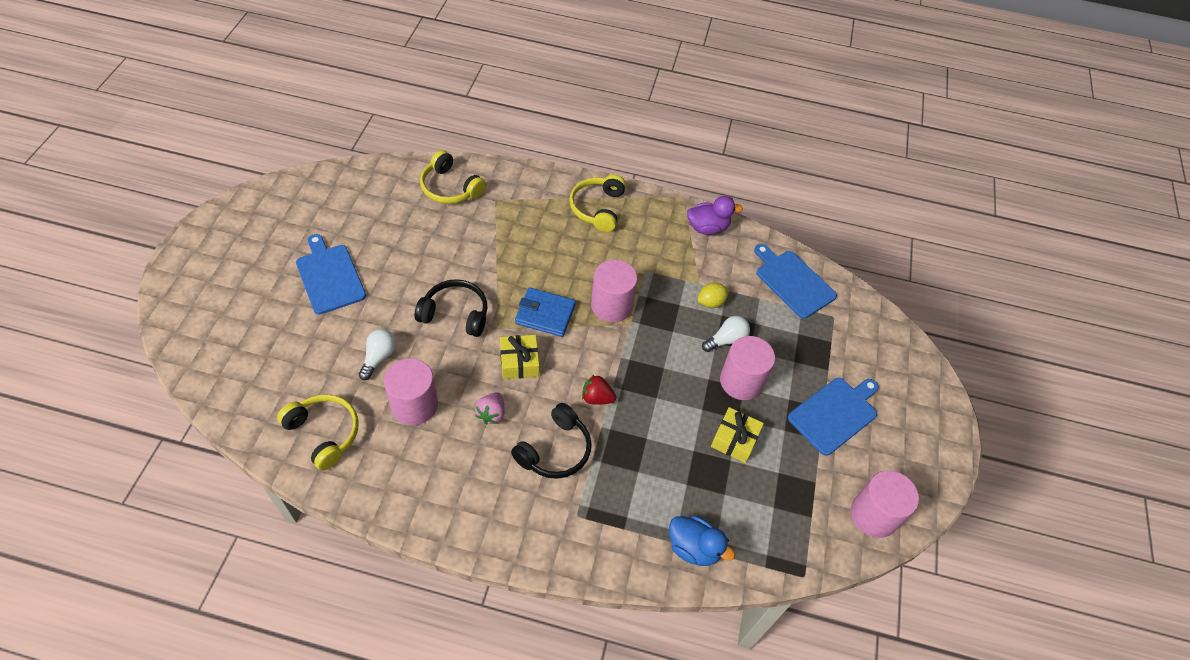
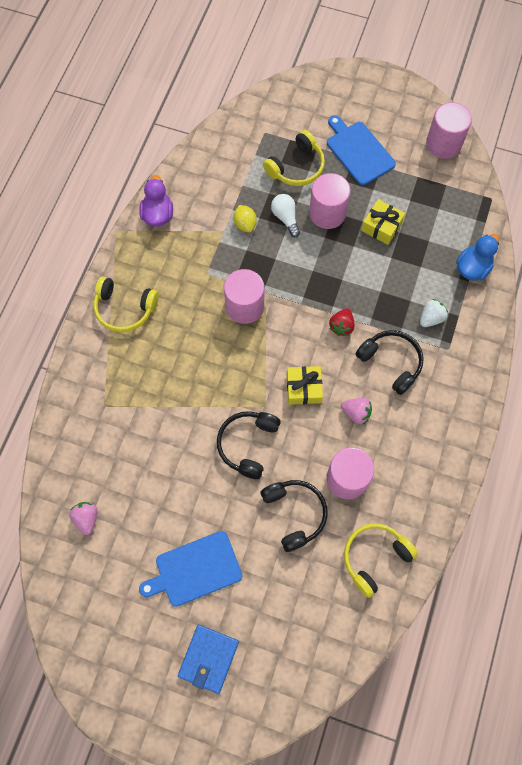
camera: 80 degrees left, 15 degrees up
white light bulb [359,329,396,380] -> black headphones [260,480,328,552]
yellow headphones [420,150,486,204] -> yellow headphones moved to [263,130,325,186]
blue wallet [515,287,576,337] -> blue wallet moved to [178,624,239,694]
blue cutting board [754,244,837,319] -> none
none -> pink strawberry [69,502,98,535]
none -> white strawberry [420,299,448,327]

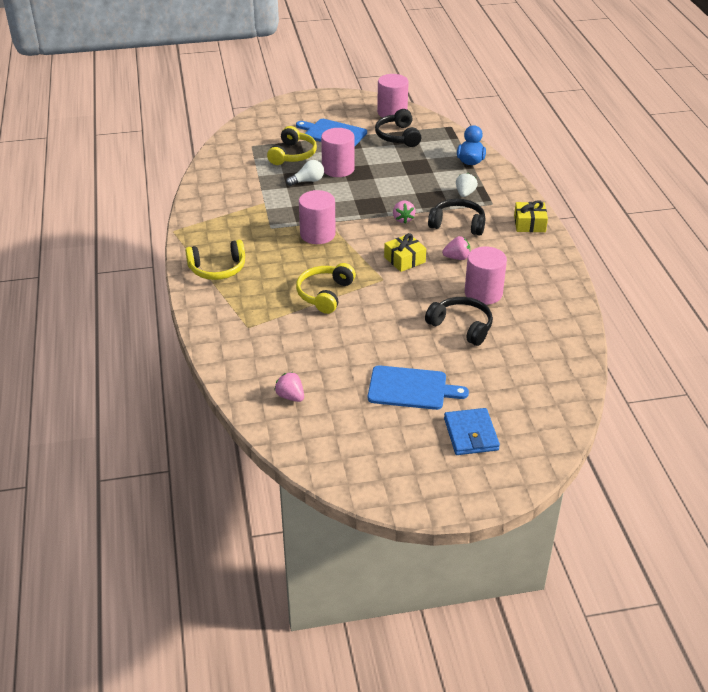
camera: 30 degrees left, 30 degrees down
purple duck [139,175,173,227] -> none
blue cutting board [139,531,242,607] -> blue cutting board turned 120 degrees counterclockwise [368,365,469,410]
black headphones [217,411,281,479] -> black headphones moved to [375,109,421,147]
yellow lemon [234,205,257,233] -> none
white light bulb [271,194,300,237] -> white light bulb turned 120 degrees clockwise [286,160,324,186]
red strawberry [329,308,355,336] -> pink strawberry [393,200,416,223]
yellow headphones [344,524,418,598] -> yellow headphones moved to [296,263,356,314]
yellow gift [361,199,405,245] -> yellow gift moved to [514,200,548,232]

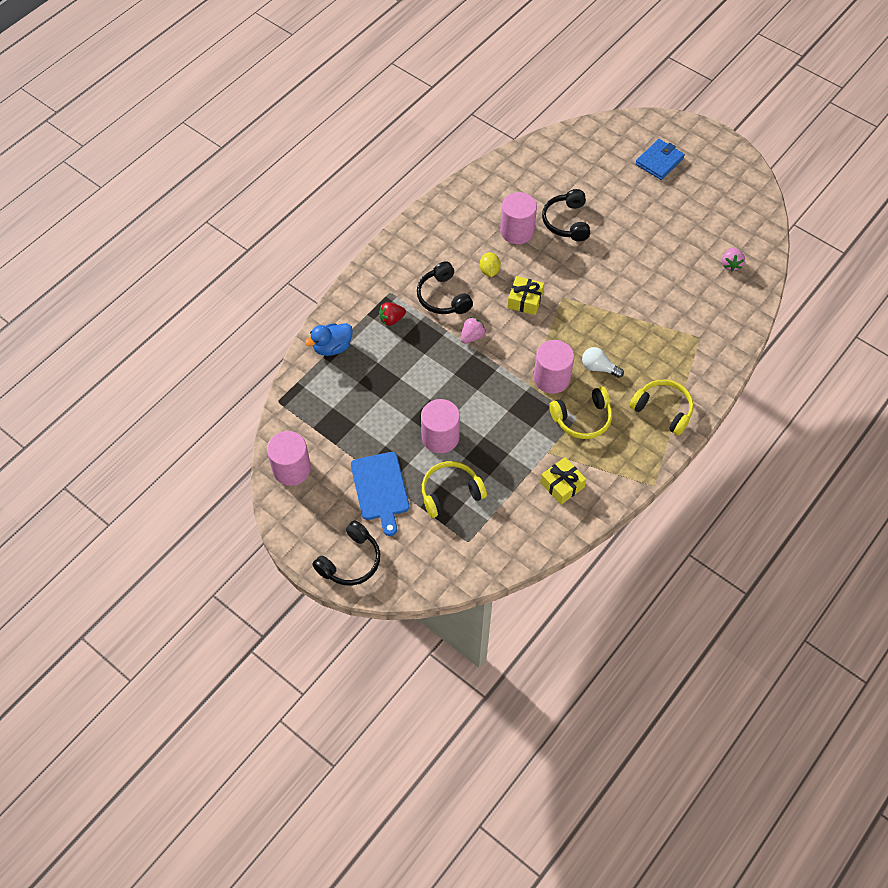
camera: 130 degrees left, 20 degrees up
white light bulb [286,160,324,186] -> white light bulb moved to [582,347,624,378]
yellow headphones [296,263,356,314] -> yellow headphones moved to [549,386,612,439]
blue cutting board [368,365,469,410] -> none
black headphones [375,109,421,147] -> black headphones moved to [312,521,380,586]
pink strawberry [442,236,470,260] -> yellow lemon [480,252,501,277]
white strawberry [456,173,478,197] -> red strawberry [379,302,406,326]
yellow gift [514,200,548,232] -> yellow gift moved to [540,457,586,505]

